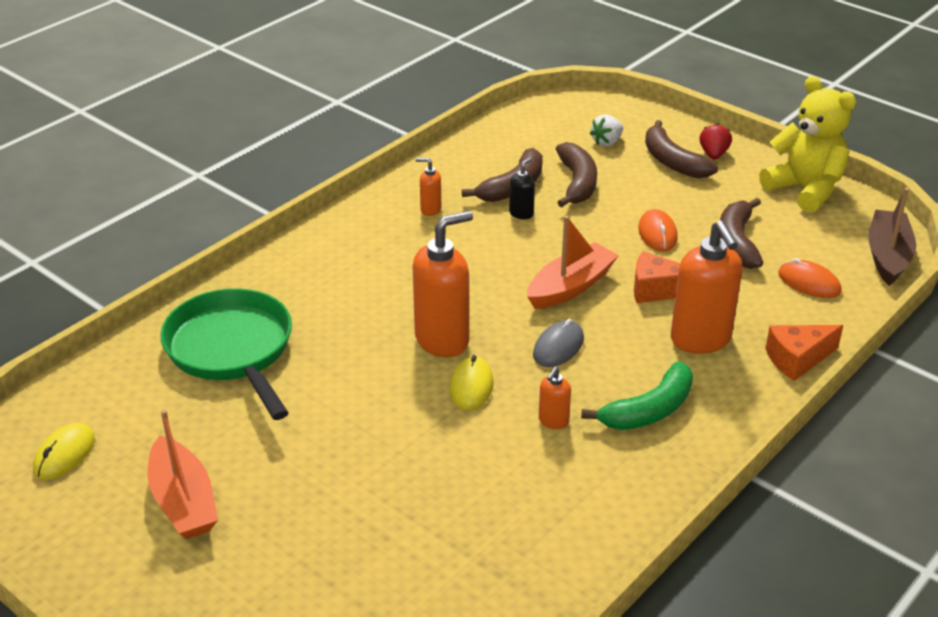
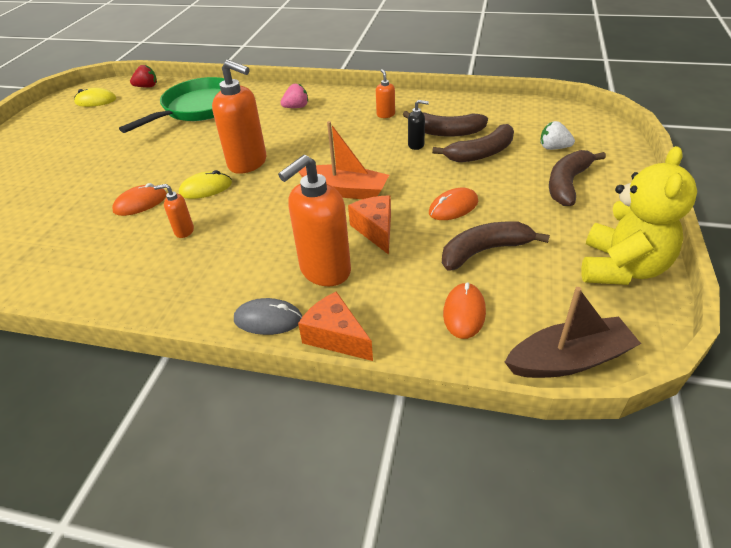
camera: 65 degrees right, 5 degrees up
orange boat [148,410,218,539] -> none
grey mouse [533,319,584,367] -> grey mouse moved to [234,298,302,335]
green banana [581,361,693,430] -> none
red strawberry [699,123,732,159] -> red strawberry moved to [130,65,157,87]
none -> orange mouse [112,183,167,216]
none -> pink strawberry [280,83,308,108]

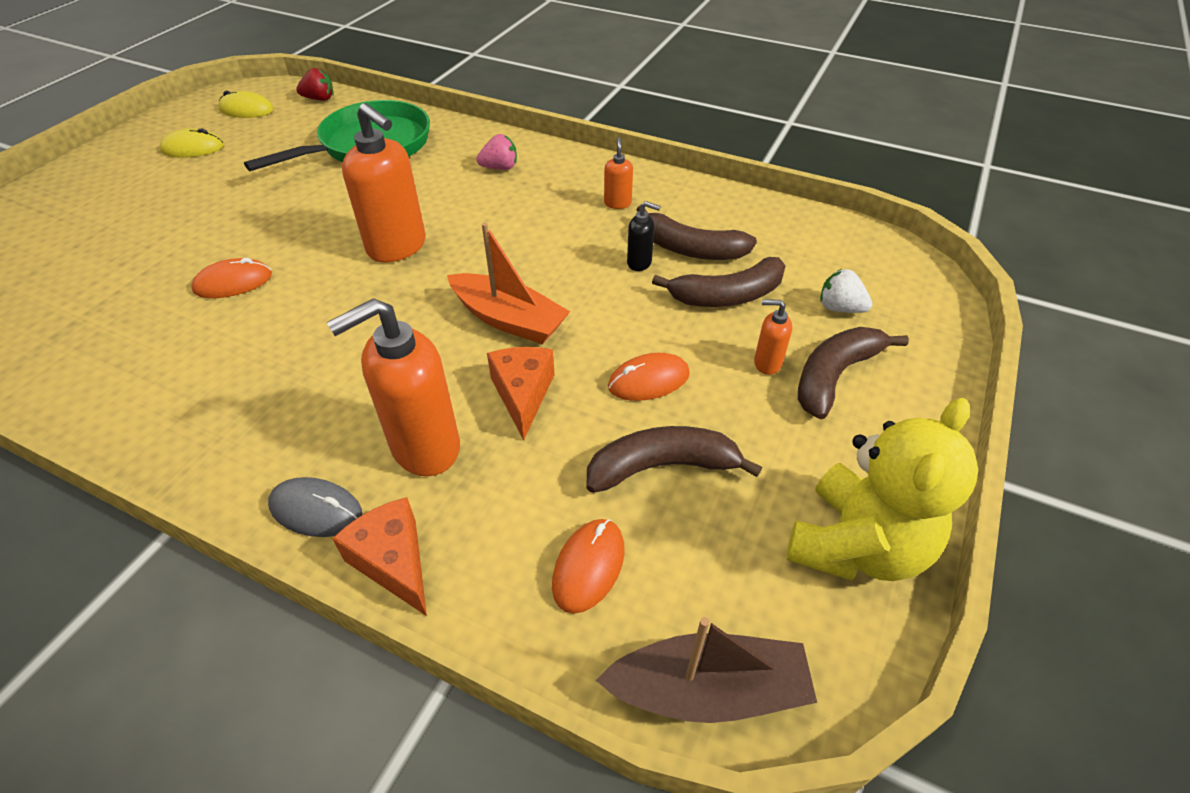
camera: 10 degrees right, 5 degrees up
orange soap dispenser [154,184,194,238] -> orange soap dispenser moved to [754,299,792,375]
yellow mouse [179,170,232,199] -> yellow mouse moved to [160,128,224,158]

